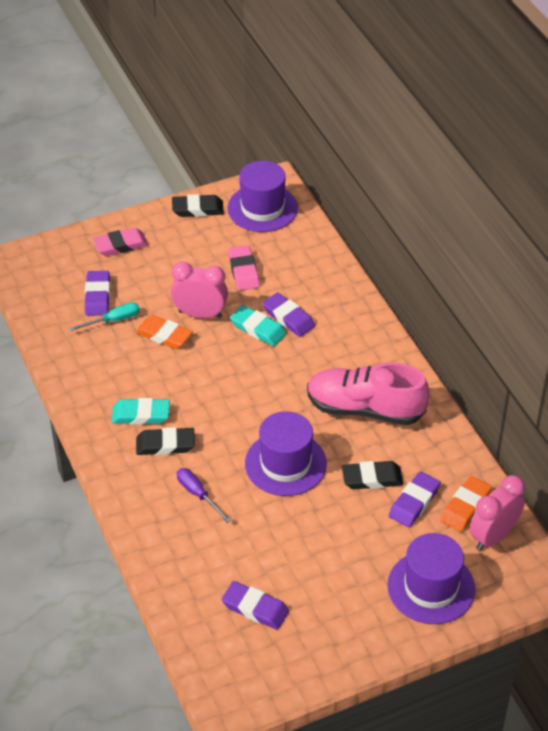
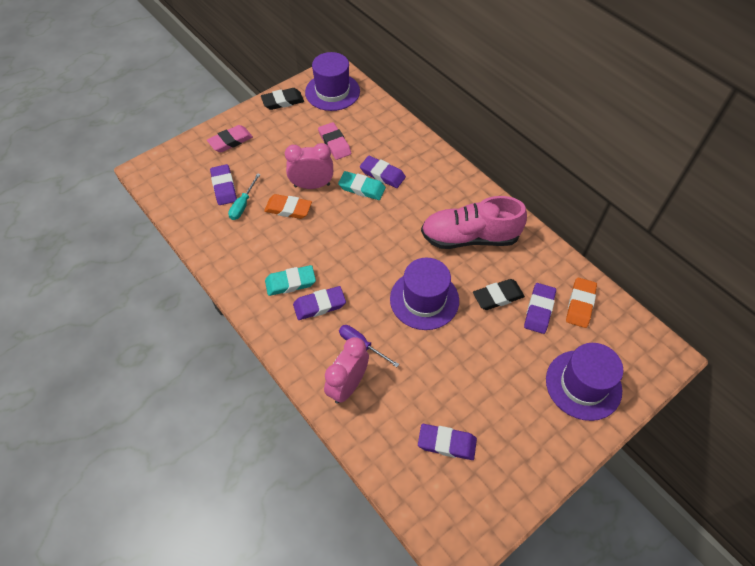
camera: 15 degrees left, 10 degrees up
turquoise screwdriver [69,302,140,331] -> turquoise screwdriver turned 150 degrees clockwise [228,173,261,220]
black eraser [136,427,195,455] -> purple eraser [293,286,346,320]
pink clock [470,475,525,551] -> pink clock moved to [324,337,369,404]

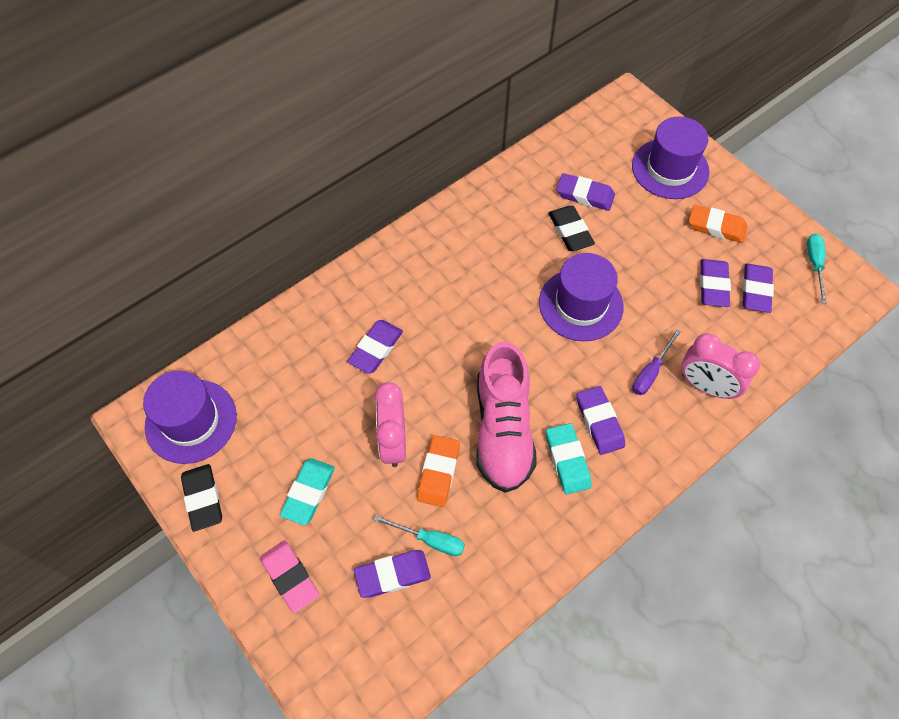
camera: 90 degrees left, 5 degrees up
pink eraser [318,122,351,160] -> none
turquoise eraser [338,171,386,200] -> turquoise eraser moved to [280,458,335,525]
pink shoe [421,196,527,249] -> pink shoe moved to [476,342,537,493]
orange eraser [566,277,597,328] -> orange eraser moved to [689,204,748,243]
none -> purple eraser [700,259,731,307]
none -> turquoise screwdriver [807,233,827,303]

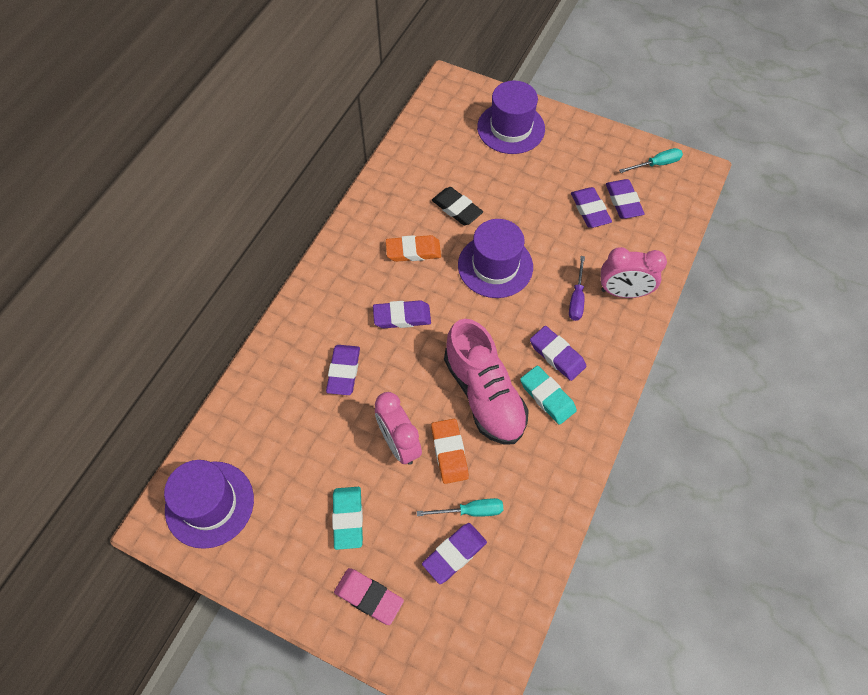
camera: 25 degrees left, 0 degrees up
black eraser [181,464,222,532] -> none
purple eraser [556,173,615,211] -> purple eraser moved to [373,300,431,328]
orange eraser [689,204,748,243] -> orange eraser moved to [386,235,441,262]
turquoise screwdriver [807,233,827,303] -> turquoise screwdriver turned 90 degrees clockwise [619,148,683,173]

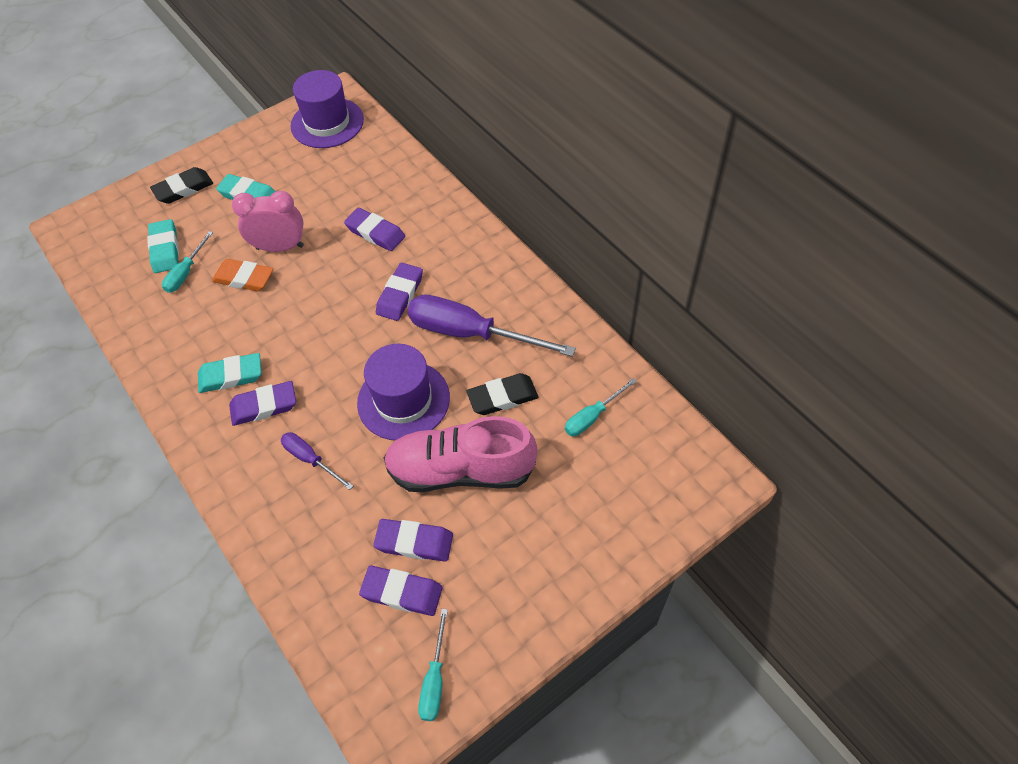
camera: 120 degrees right, 5 degrees down
pink eraser [334,568,404,625] -> black eraser [150,167,213,204]
orange eraser [386,235,441,262] -> purple screwdriver [407,295,576,357]
purple eraser [422,523,487,584] -> turquoise eraser [147,219,179,273]
pink shoe [444,319,529,445] -> pink shoe moved to [384,416,538,492]
purple hat [477,81,545,154] -> none
pink clock [601,247,667,298] -> none
none -> turquoise screwdriver [565,378,637,436]

